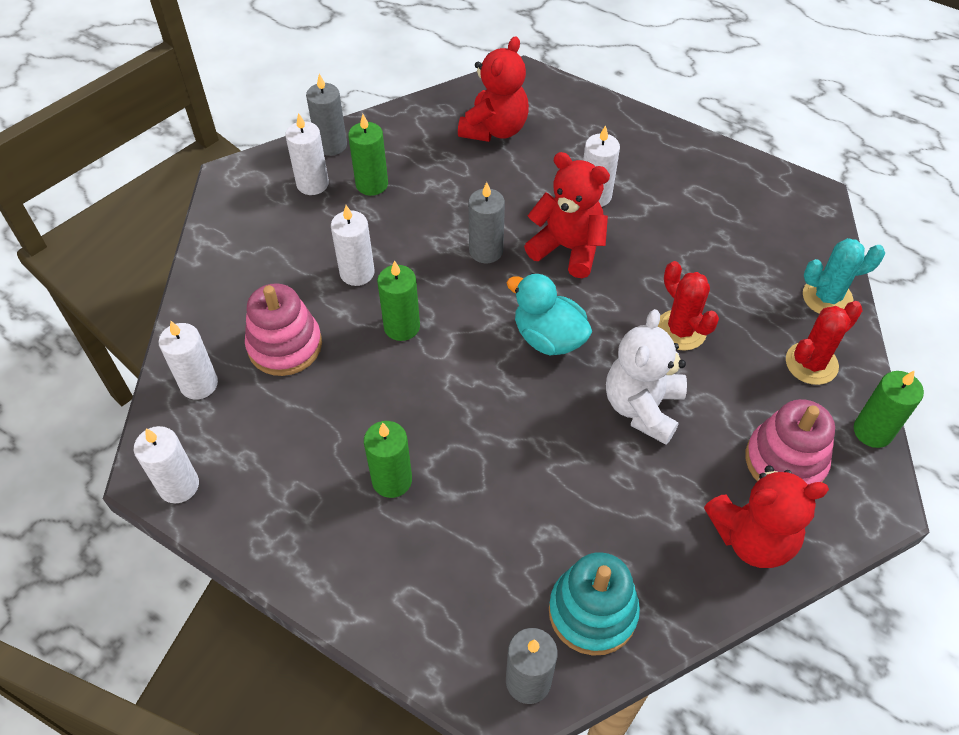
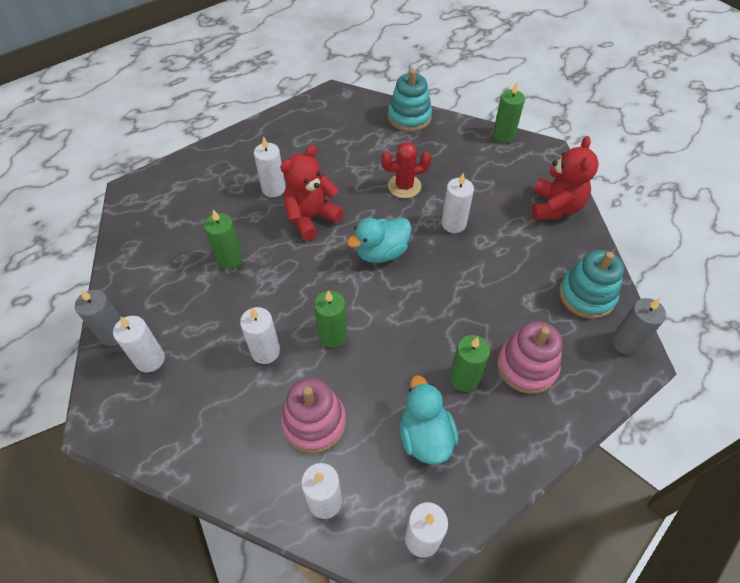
camera: 70 degrees left, 0 degrees up
green candle [348,114,388,196] -> green candle moved to [204,209,243,269]
red teddy bear [458,36,529,142] -> none
grey candle [468,182,505,263] -> none
white teddy bear [606,309,687,445] -> white candle [441,173,474,233]
pink stacking toy [745,399,835,484] -> pink stacking toy moved to [497,321,562,394]
red cactus [786,301,863,385] -> none
turquoise cactus [803,238,885,314] -> turquoise stacking toy [388,69,432,132]
none -> turquoise duck [400,375,458,464]

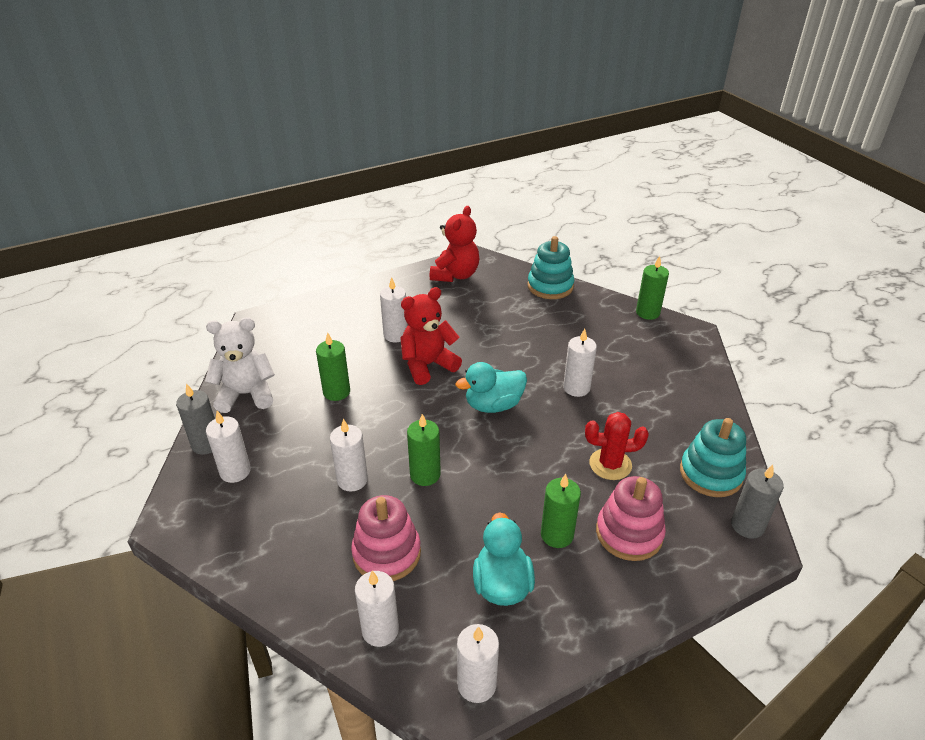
camera: 10 degrees right, 15 degrees down
red cactus [381,142,432,198] -> red cactus moved to [585,412,649,480]
red teddy bear [532,136,599,220] -> red teddy bear moved to [430,206,479,282]
none -> white teddy bear [205,317,275,413]

